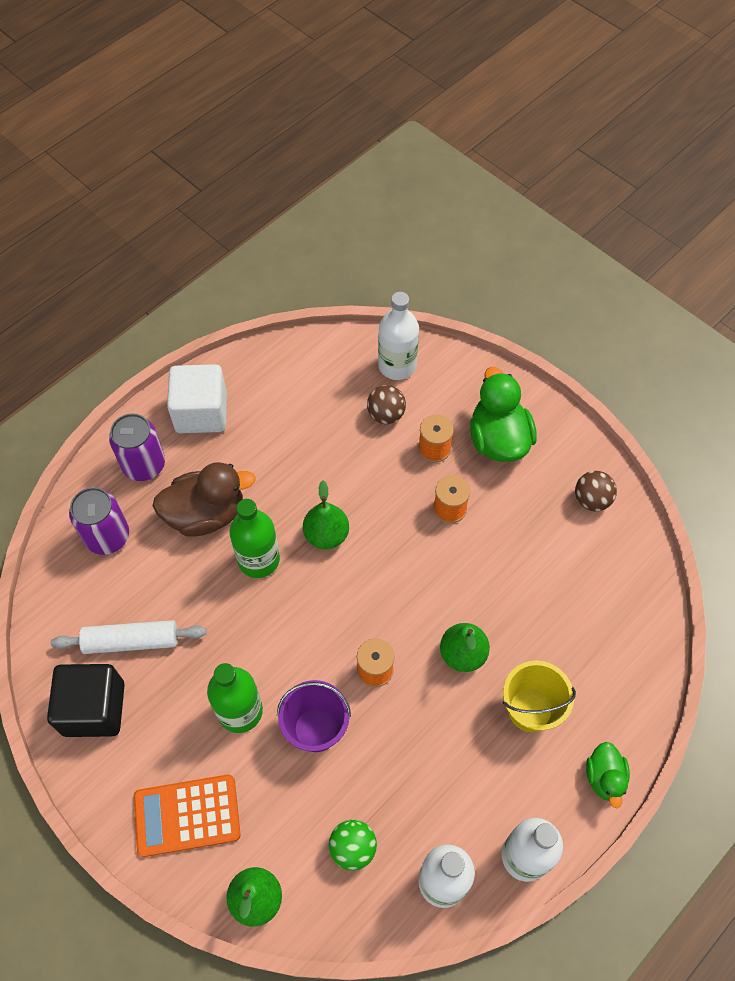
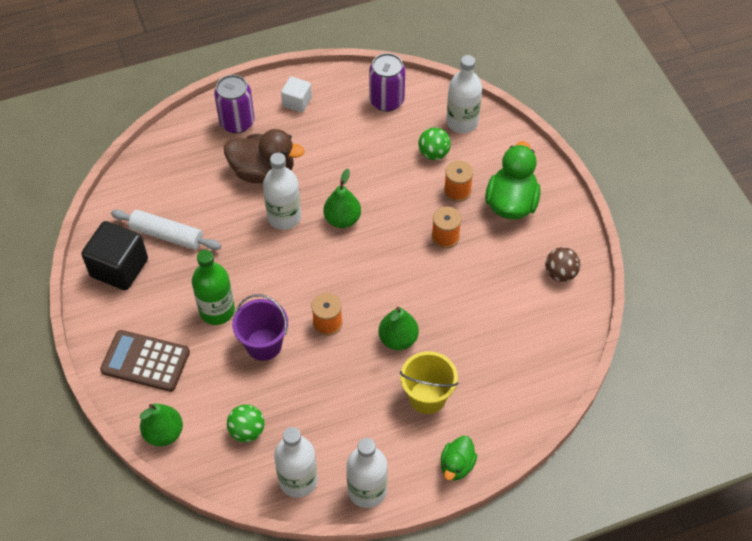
camera: 25 degrees right, 5 degrees down
purple can [69,487,129,555] -> purple can moved to [369,53,405,112]
orange calculator [134,775,241,857] -> brown calculator [100,330,190,392]
white cube [167,364,227,433] -> white cube [281,77,312,112], size x0.57
green bottle [229,499,280,578] -> white bottle [263,153,301,230]
brown ball [367,385,406,424] -> green ball [418,128,451,160]

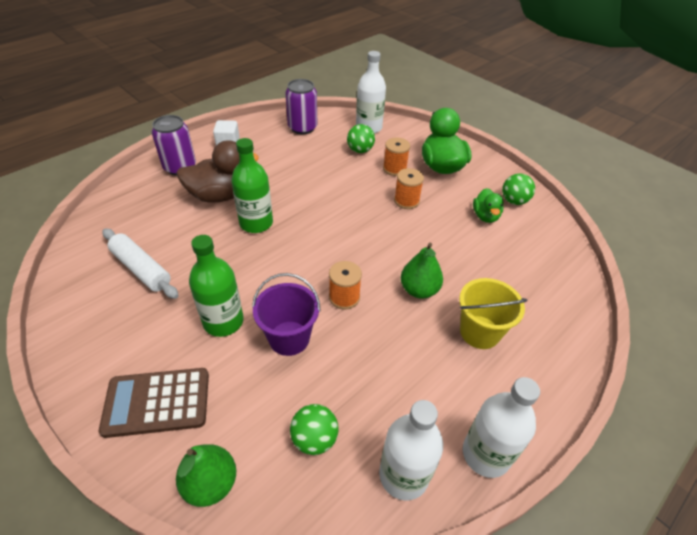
camera: 25 degrees left, 10 degrees down
black cube [81,221,148,290] -> none
white rolling pin [111,209,221,250] -> white rolling pin turned 45 degrees clockwise [102,228,179,299]
white bottle [263,153,301,230] -> green bottle [231,138,273,233]
green pear [324,169,361,228] -> none
green duck [440,436,477,480] -> green duck moved to [473,188,504,223]
brown ball [545,247,580,282] -> green ball [502,174,535,205]

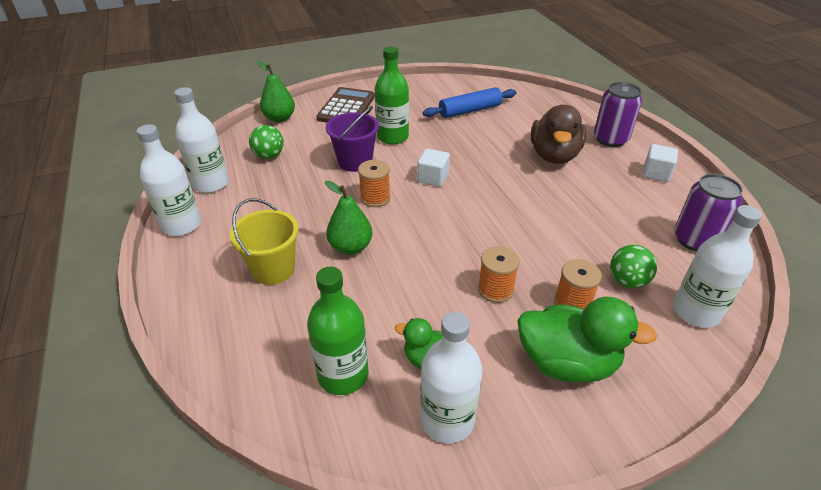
camera: 115 degrees right, 5 degrees down
white rolling pin [102,228,179,299] -> blue rolling pin [423,87,516,118]
green bottle [231,138,273,233] -> green bottle moved to [307,267,368,395]
green ball [502,174,535,205] -> white bottle [420,312,483,443]
none -> white cube [417,149,450,187]

